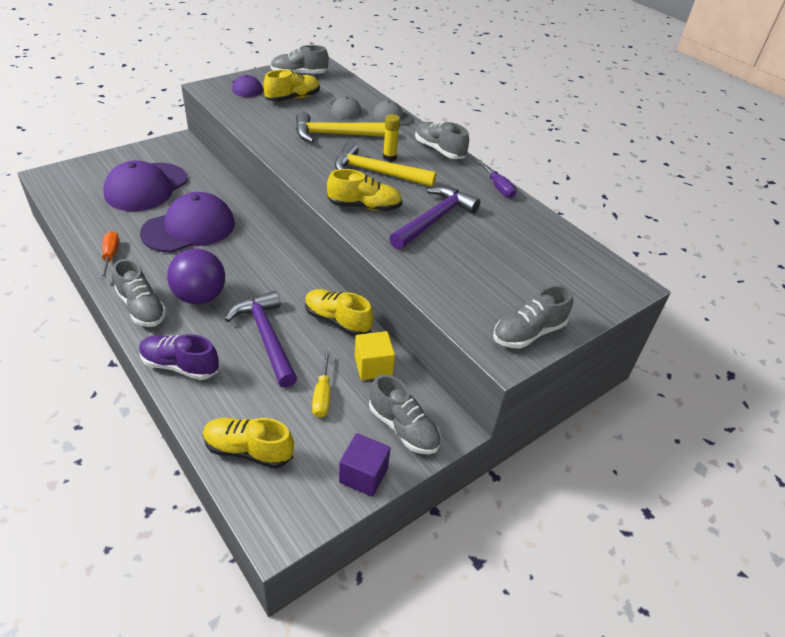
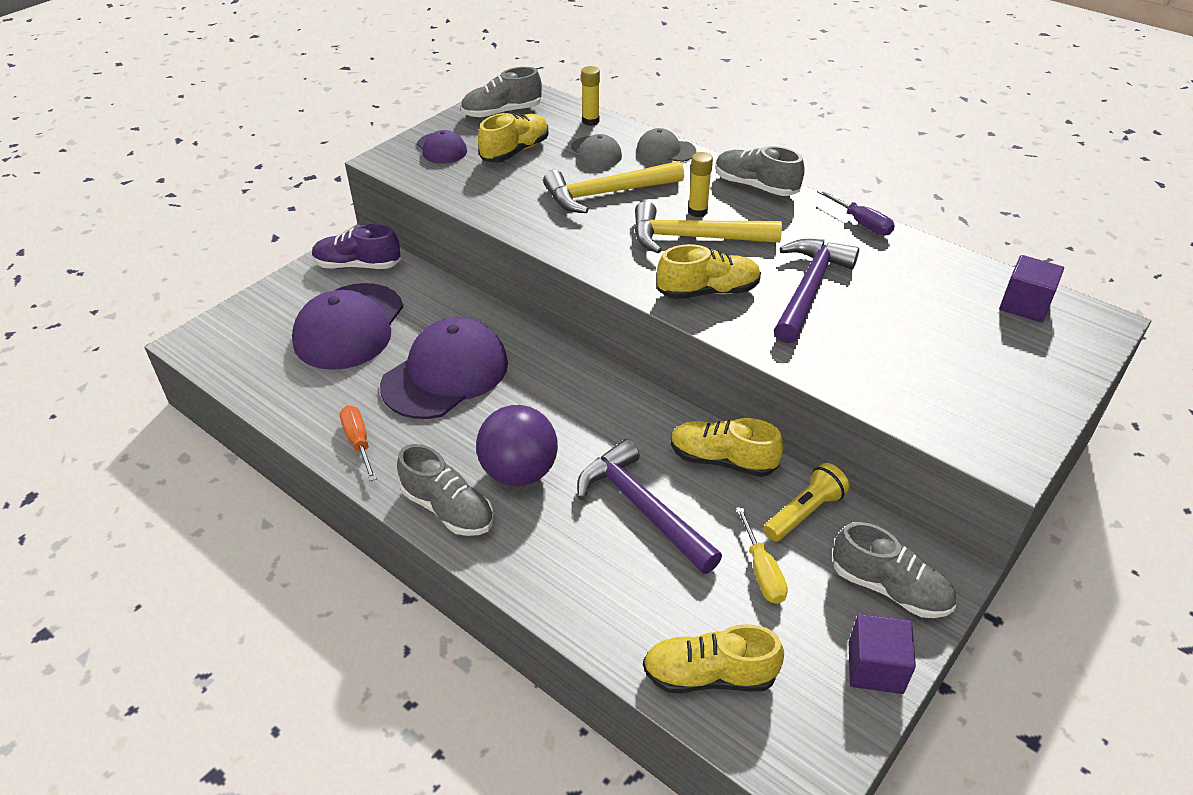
camera: 10 degrees left, 0 degrees up
purple shoe [139,334,219,380] -> purple shoe moved to [312,224,401,269]
yellow cube [355,331,395,380] -> yellow flashlight [763,463,850,542]
grey shoe [493,285,573,349] -> none
none -> yellow glue stick [581,66,600,126]
none -> purple cube [1000,255,1064,322]

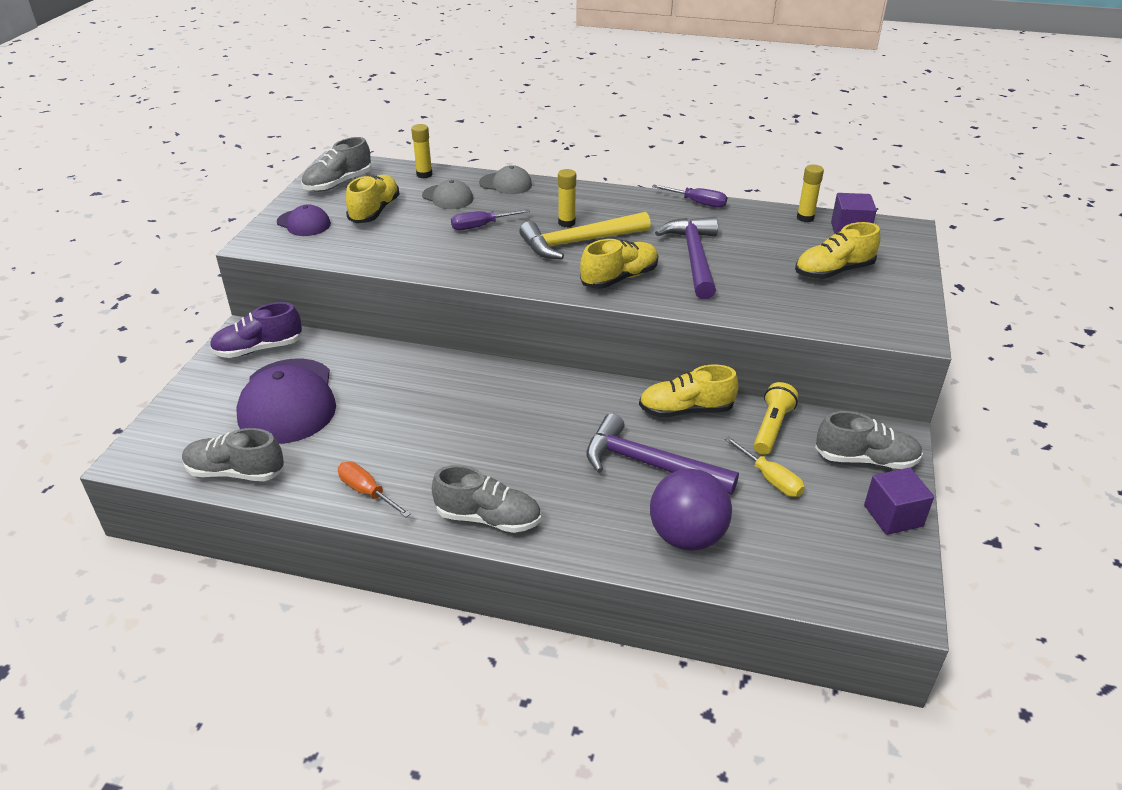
camera: 25 degrees left, 5 degrees down
purple cap [380,317,508,419] -> none
purple ball [476,405,558,486] -> purple ball moved to [650,469,732,551]
yellow hammer [543,161,684,213] -> purple screwdriver [451,209,530,230]
grey cap [637,128,696,162] -> grey cap turned 150 degrees counterclockwise [479,165,532,194]
yellow shoe [643,624,784,693] -> yellow shoe moved to [795,222,880,279]
grey shoe [715,146,805,196] -> grey shoe moved to [182,428,284,481]
none -> yellow glue stick [797,164,824,223]

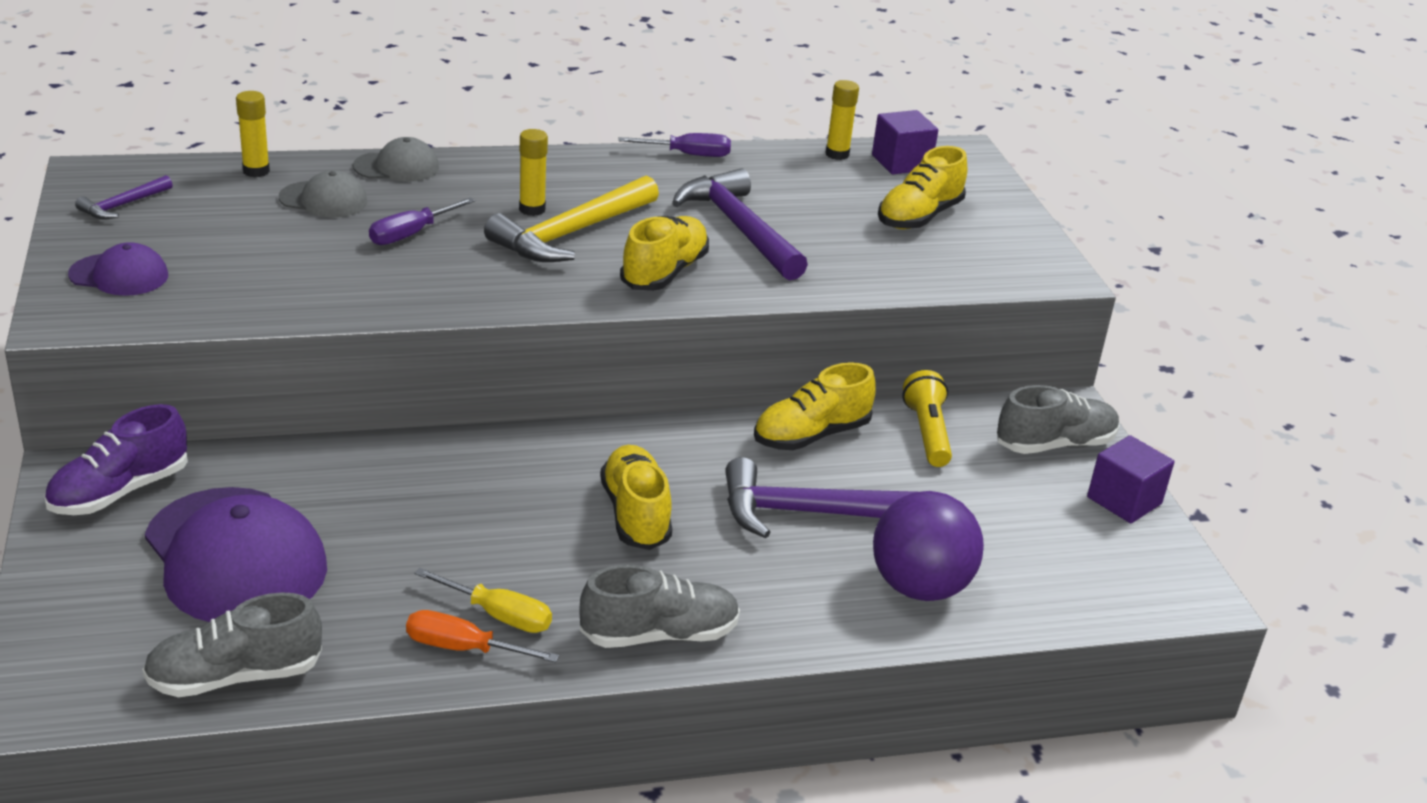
camera: 30 degrees left, 5 degrees down
grey shoe [301,137,372,192] -> purple hammer [75,175,173,219]
yellow shoe [346,175,400,223] -> yellow shoe moved to [600,445,672,550]
yellow screwdriver [724,436,805,497] -> yellow screwdriver moved to [414,568,552,633]

